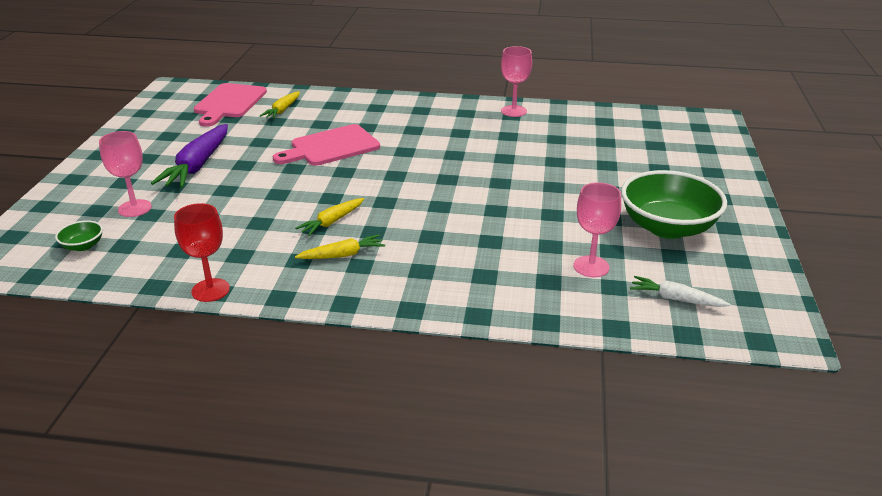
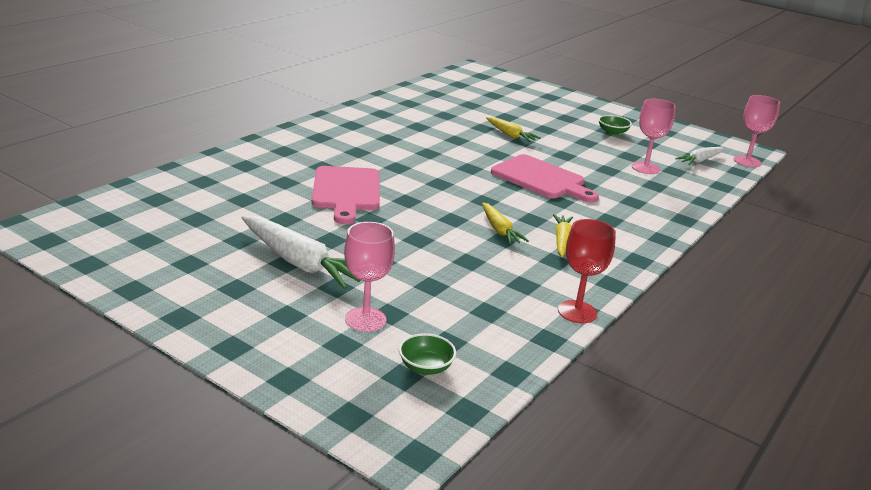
camera: 65 degrees left, 5 degrees down
purple carrot [151,124,228,188] -> white carrot [242,216,361,289]
pink cutting board [194,83,267,127] -> pink cutting board moved to [491,154,599,203]
yellow carrot [260,91,300,119] -> yellow carrot moved to [486,117,541,142]
pink goblet [501,46,532,117] -> pink goblet moved to [734,95,780,167]
green bowl [621,170,727,239] -> green bowl [598,115,632,135], size x0.43

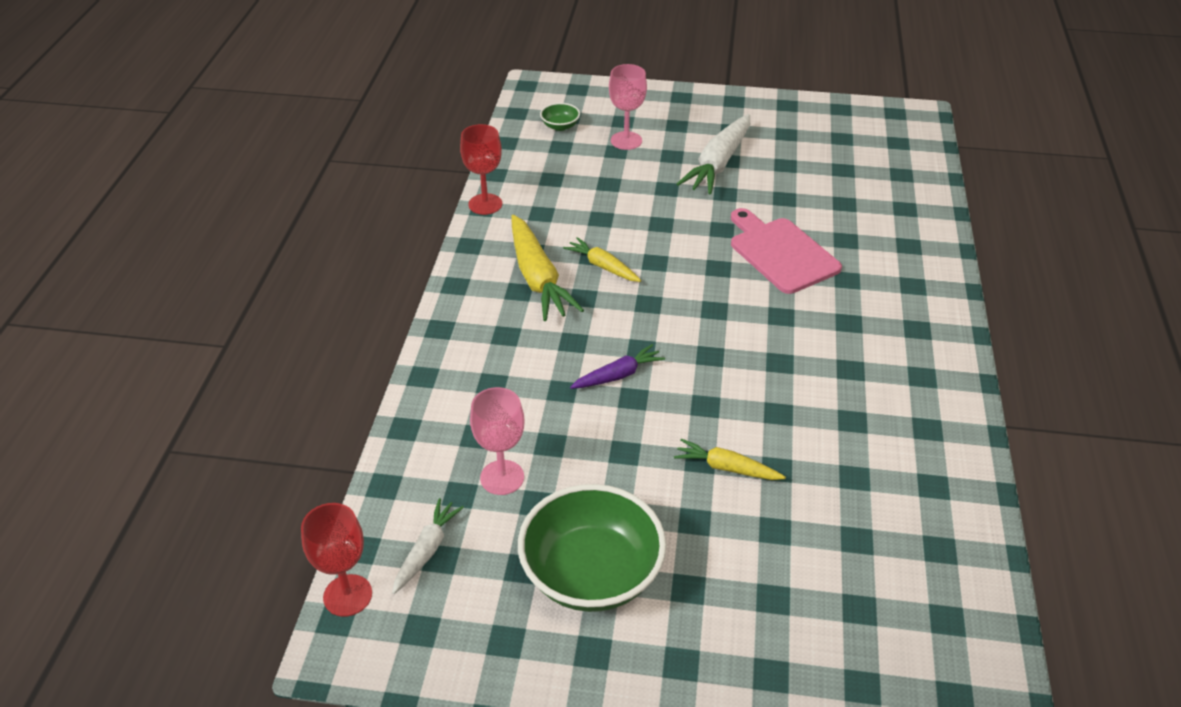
camera: 155 degrees right, 15 degrees up
white carrot [242,216,361,289] -> white carrot turned 75 degrees counterclockwise [677,114,750,195]
pink cutting board [491,154,599,203] -> purple carrot [570,344,665,389]
yellow carrot [553,214,573,257] -> yellow carrot [511,215,584,321], size x1.78
green bowl [598,115,632,135] -> green bowl [518,484,666,612], size x2.35
pink goblet [734,95,780,167] -> red goblet [301,503,372,617]

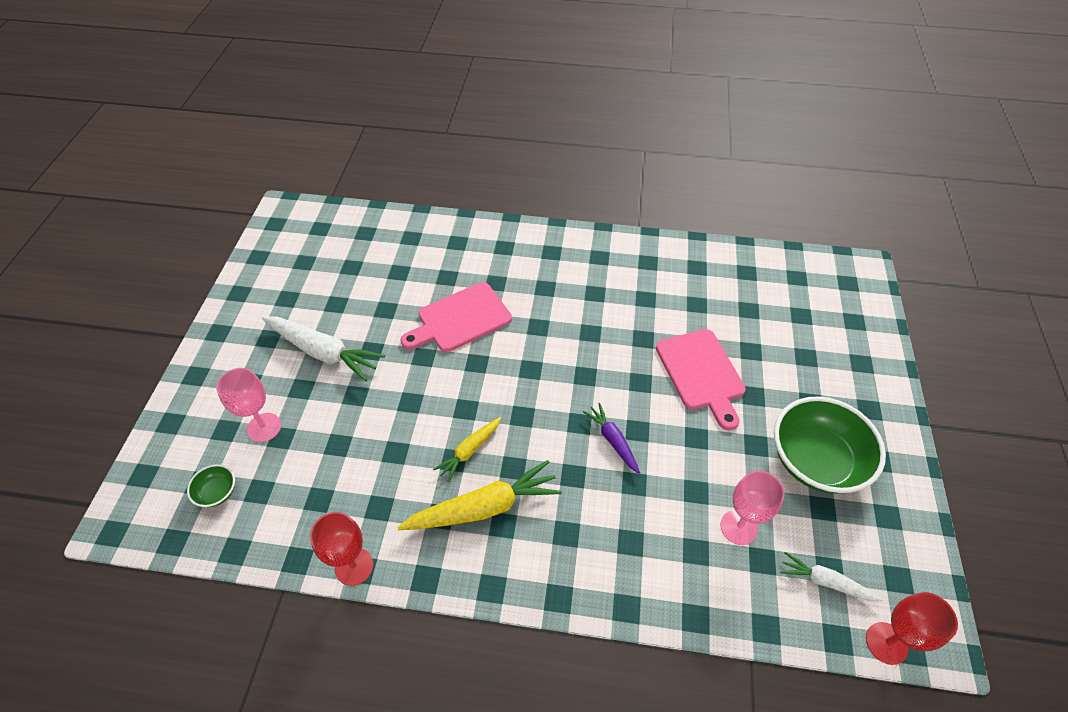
camera: 90 degrees left, 10 degrees up
yellow carrot [674,439,786,480] -> pink cutting board [656,329,746,431]

